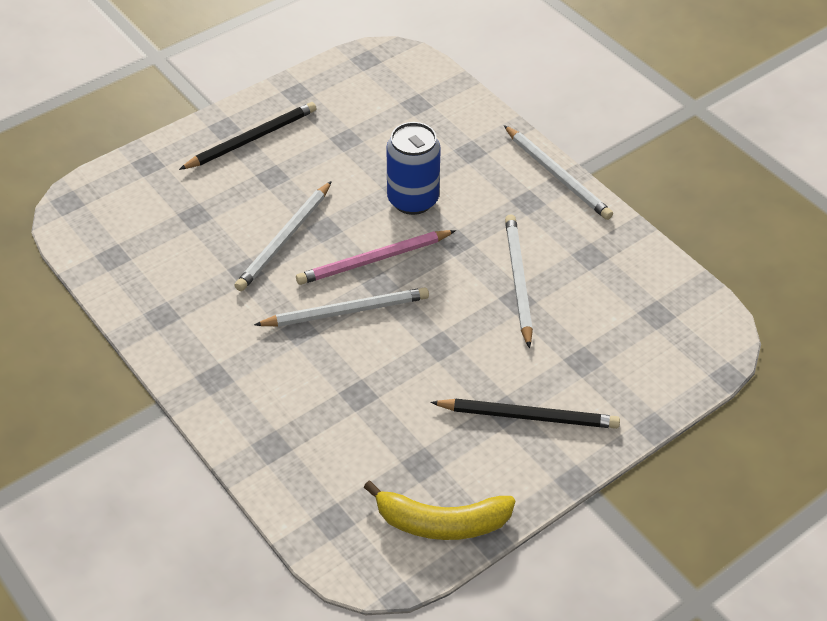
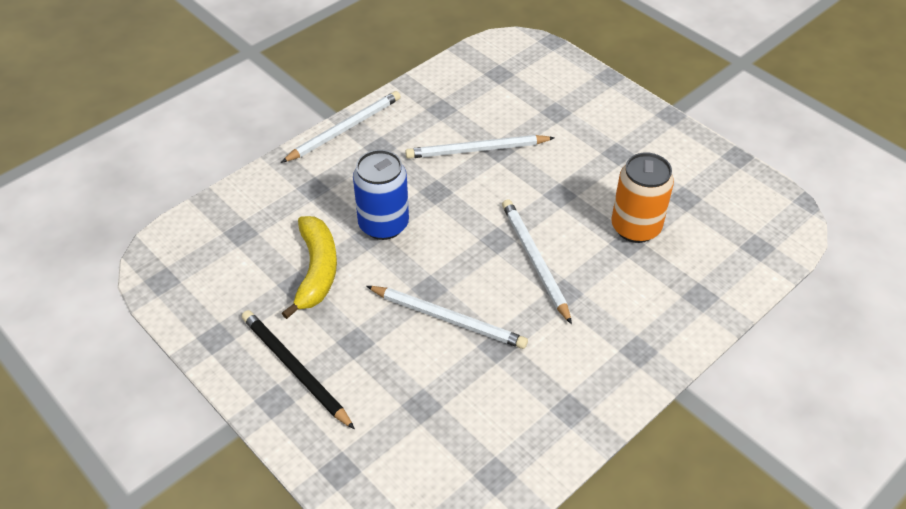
camera: 95 degrees left, 0 degrees up
pink pencil [296,230,456,285] -> none
yellow banana [363,481,515,540] -> yellow banana moved to [282,216,337,319]
black pencil [430,398,620,429] -> none
none -> orange can [611,153,674,243]

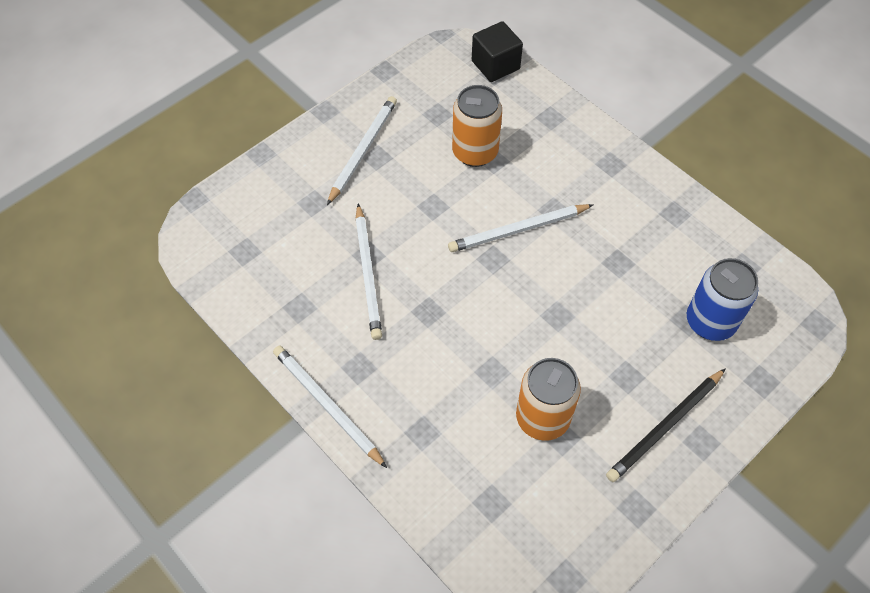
camera: 90 degrees left, 10 degrees up
yellow banana [282,216,337,319] -> orange can [516,358,581,441]
blue can [353,150,409,240] -> blue can moved to [687,258,758,341]
white pencil [367,286,528,349] -> white pencil moved to [327,96,397,205]
none -> black cube [472,21,523,82]

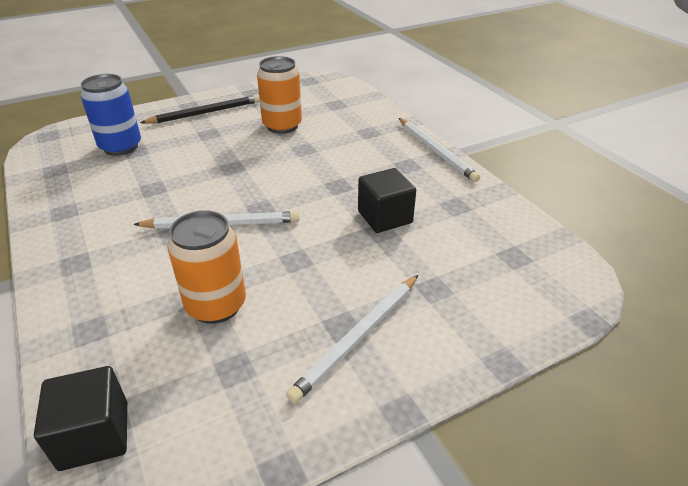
camera: 165 degrees left, 20 degrees down
white pencil [355,204,382,340] -> black cube [358,168,416,233]

